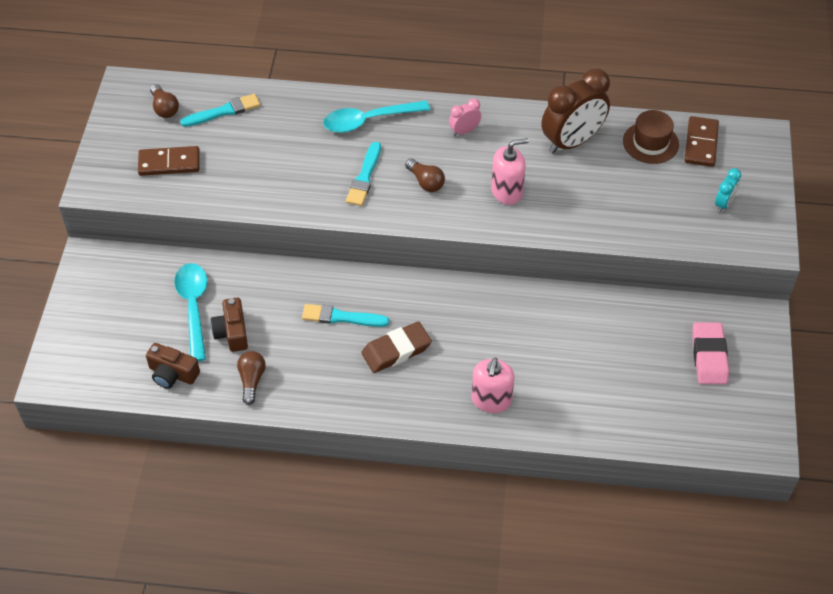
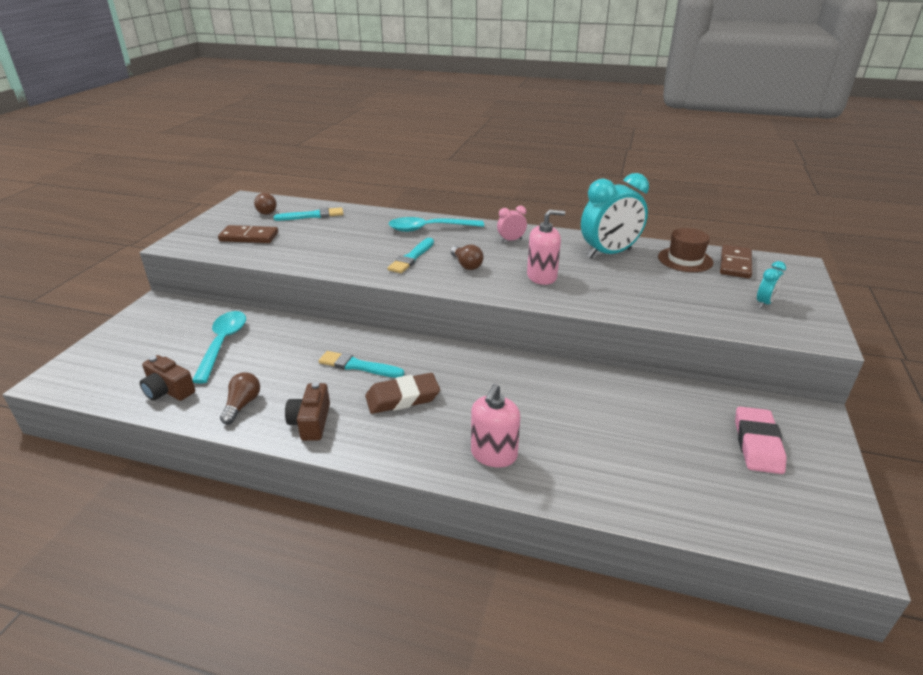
camera: 10 degrees right, 20 degrees down
brown camera [211,298,248,352] -> brown camera moved to [285,382,330,441]
brown clock [541,68,610,154] -> turquoise clock [581,173,649,258]

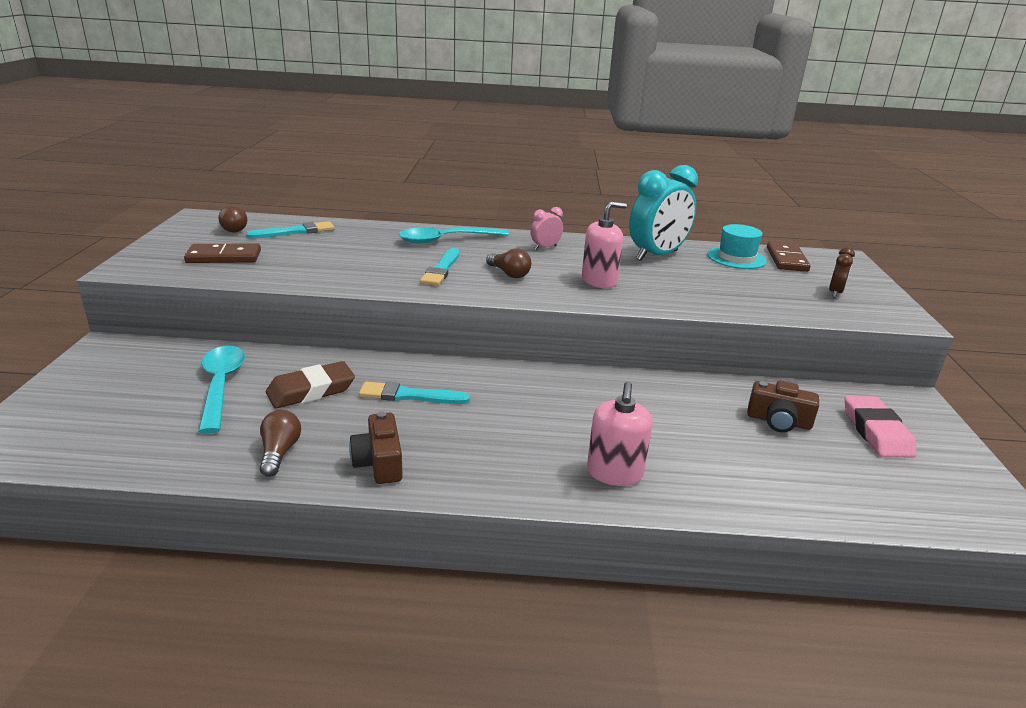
camera: 15 degrees left, 5 degrees down
brown camera [140,355,195,401] -> brown camera moved to [747,381,819,432]
brown eraser [365,373,440,414] -> brown eraser moved to [266,361,355,409]
brown hat [658,228,713,272] -> turquoise hat [708,224,767,269]
turquoise clock [757,261,786,308] -> brown clock [829,247,855,298]

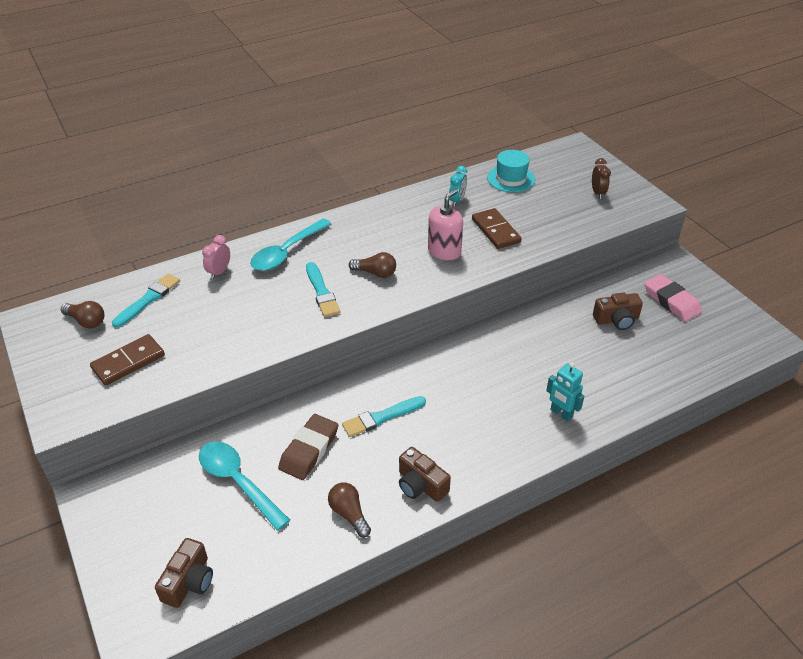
camera: 30 degrees left, 15 degrees up
pink clock [530,207,563,250] -> pink clock moved to [202,235,230,279]
pink soap dispenser [587,382,653,486] -> turquoise robot [546,362,584,421]
turquoise clock [629,165,698,261] -> turquoise clock [449,166,467,206], size x0.47
brown domino [767,241,811,272] -> brown domino moved to [472,208,522,249]
none -> brown camera [155,538,213,608]

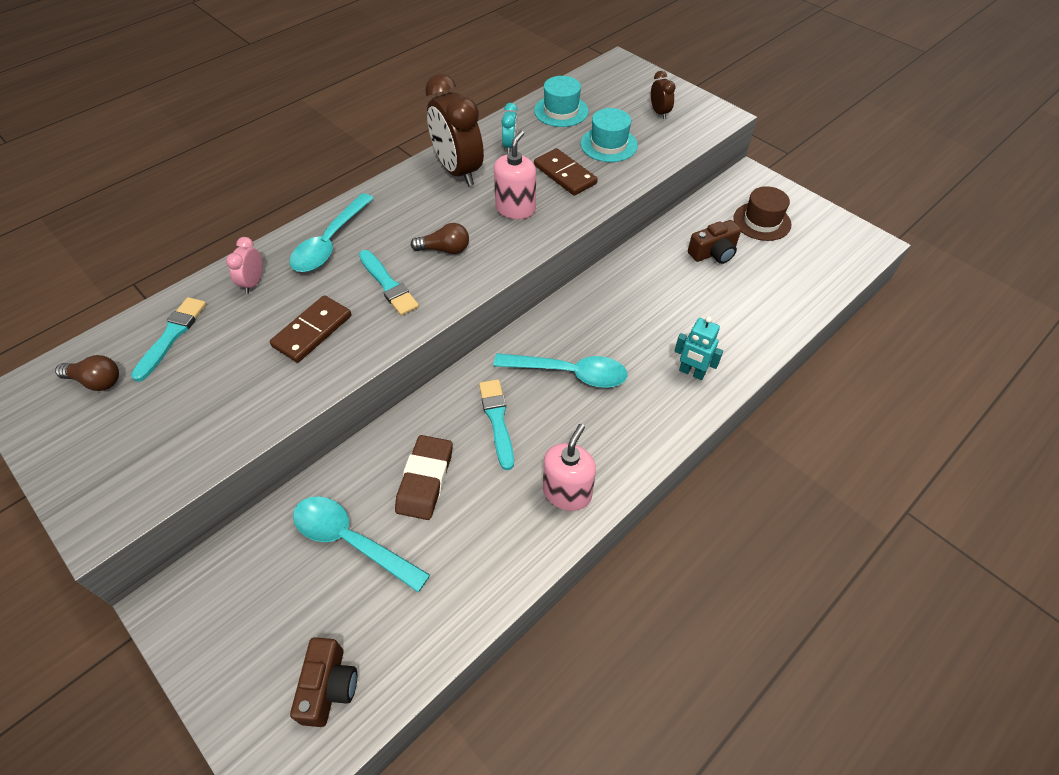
camera: 15 degrees left, 10 degrees up
brown domino [90,334,165,386] -> brown domino moved to [270,295,351,363]
brown light bulb [328,482,371,538] -> none
turquoise brush [342,396,426,437] -> turquoise brush turned 120 degrees clockwise [479,379,514,470]
brown camera [399,447,451,502] -> pink soap dispenser [543,424,596,511]
pink eraser [644,274,702,322] -> brown hat [733,186,791,241]
none -> brown clock [425,74,484,186]
none -> turquoise spoon [493,353,628,388]
none -> turquoise hat [581,108,638,162]

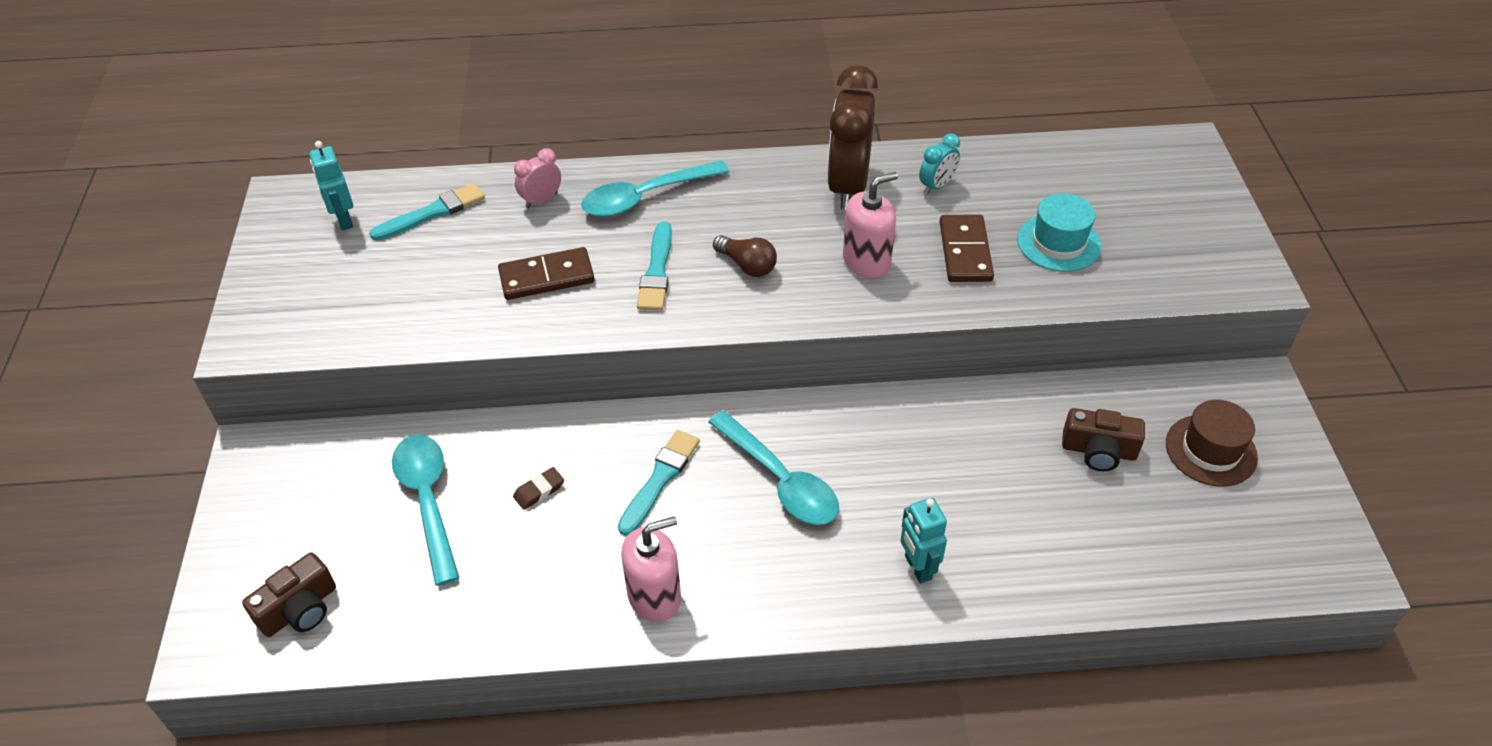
camera: 40 degrees right, 5 degrees down
brown light bulb [55,355,119,391] -> turquoise robot [309,141,353,230]
brown eraser [395,435,453,520] -> brown eraser [513,467,564,510], size x0.49
turquoise hat [534,76,589,127] -> none
brown clock [651,71,676,119] -> none

